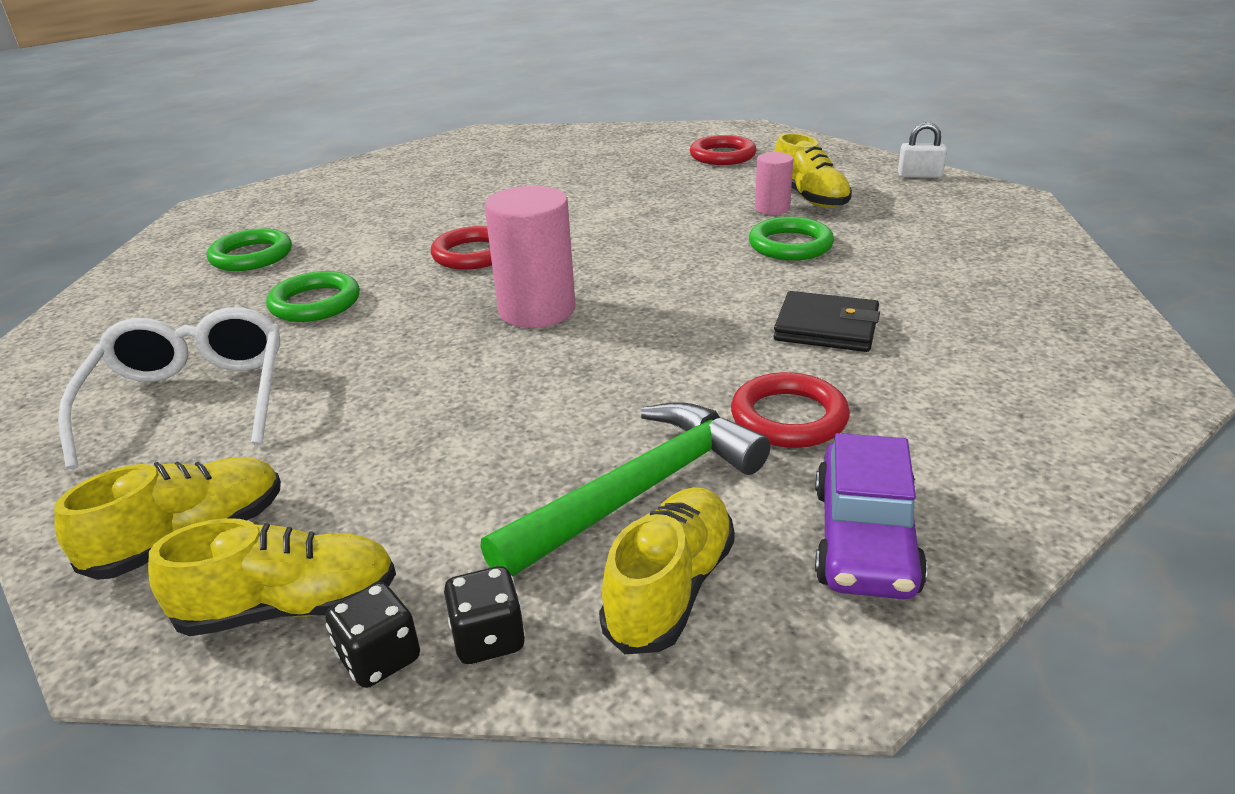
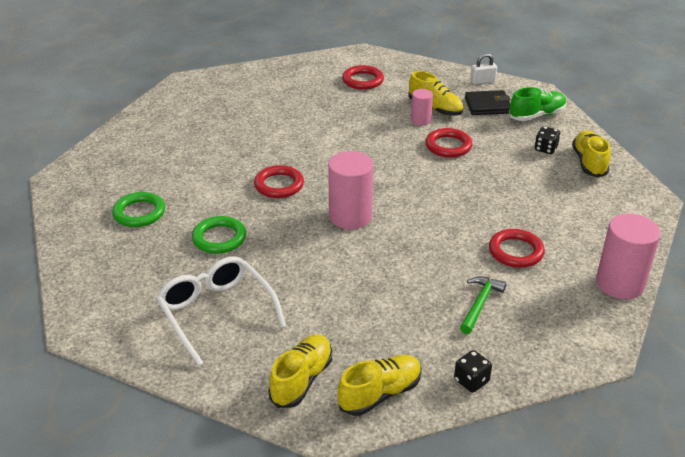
camera: 25 degrees left, 5 degrees up
black dice [325,582,420,688] -> black dice moved to [534,126,561,154]
green hammer [480,402,771,576] -> green hammer [460,276,506,334], size x0.58
yellow shoe [599,487,735,654] -> yellow shoe moved to [572,130,611,178]
green ring [749,217,834,260] -> red ring [425,128,472,158]
black wallet [773,291,880,352] -> black wallet moved to [465,90,511,115]
purple car [815,433,928,599] -> none
none -> green shoe [509,87,567,121]
none -> pink cylinder [596,214,661,299]

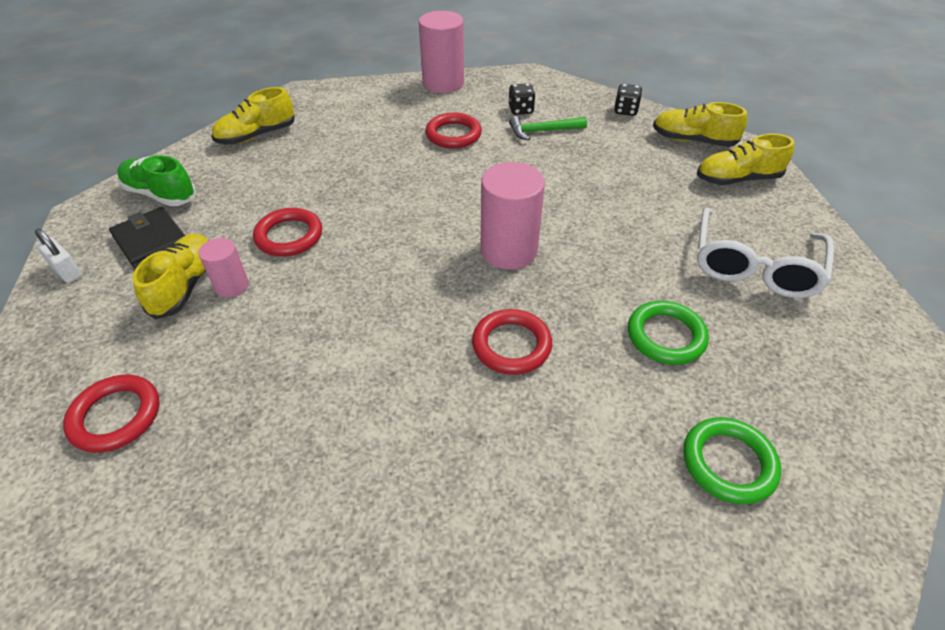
camera: 125 degrees left, 10 degrees up
black dice [534,126,561,154] -> black dice moved to [509,83,536,115]

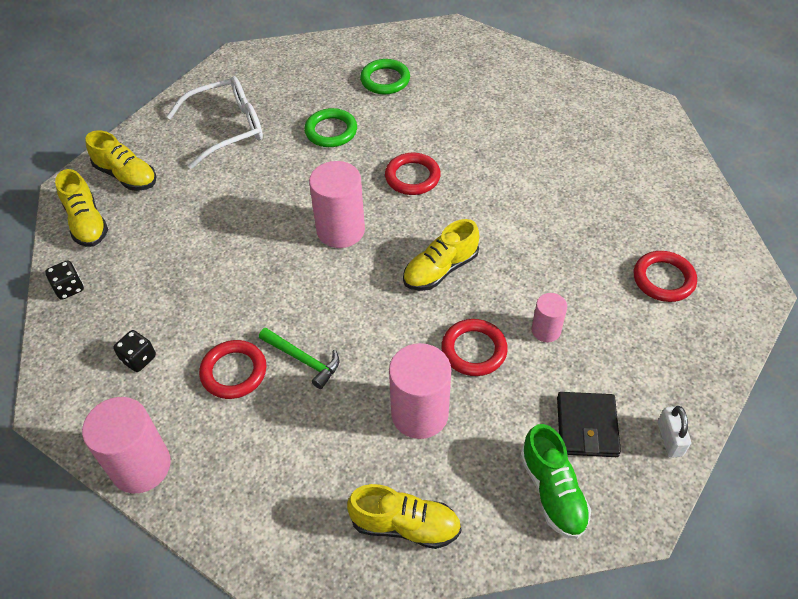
camera: 135 degrees left, 5 degrees up
yellow shoe [133,234,209,319] -> yellow shoe moved to [403,219,479,291]
green hammer [509,116,587,140] -> green hammer moved to [259,328,339,389]
none -> pink cylinder [389,343,451,439]

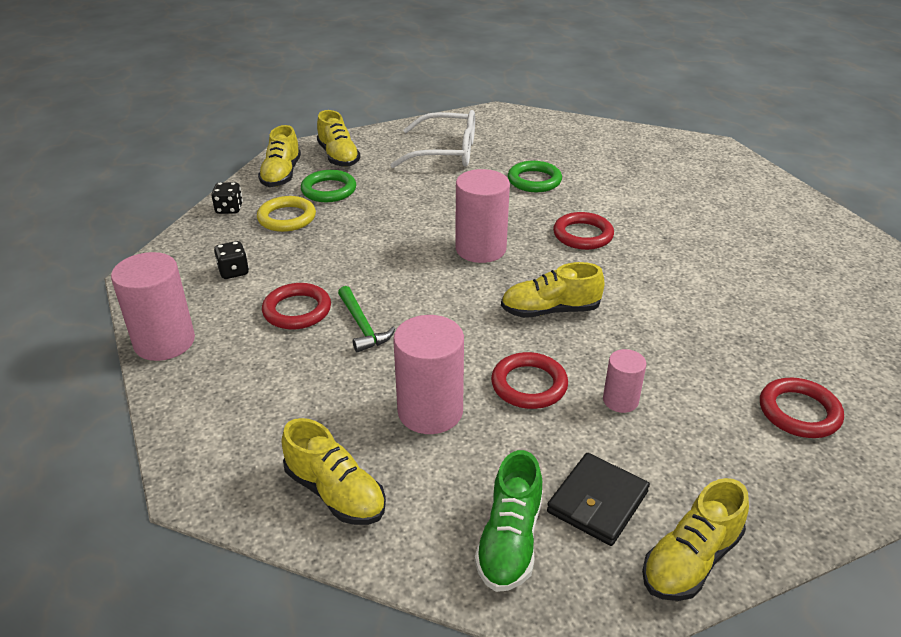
camera: 30 degrees right, 15 degrees down
green ring [360,59,410,94] -> green ring moved to [301,170,356,202]
white padlock [658,406,691,458] -> yellow shoe [642,478,749,601]
none -> yellow ring [257,196,316,232]

